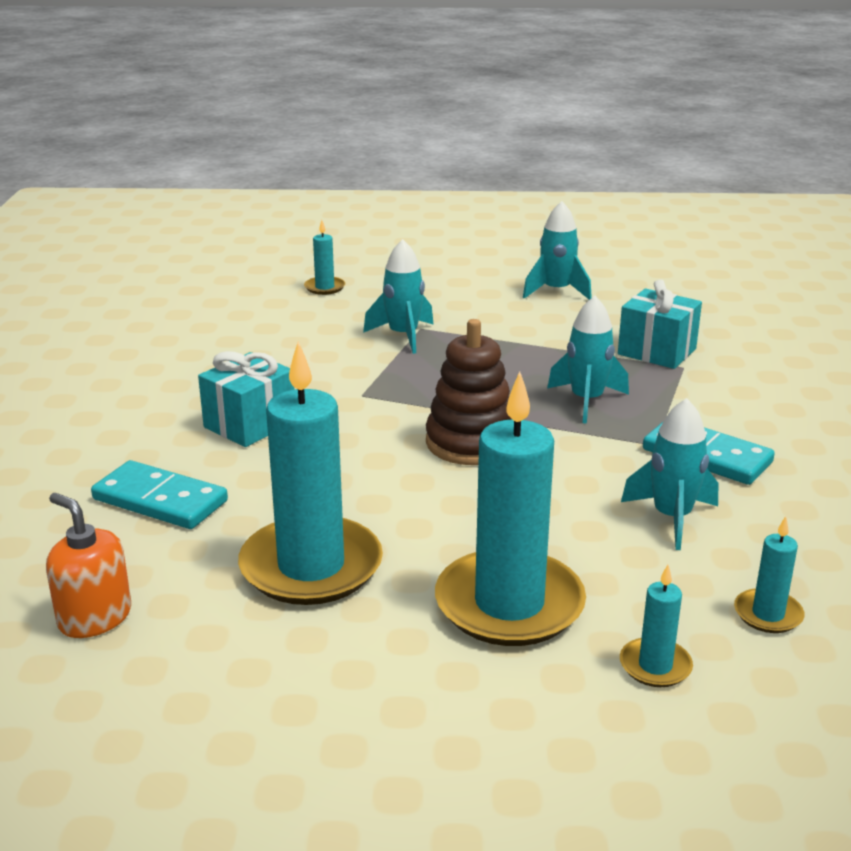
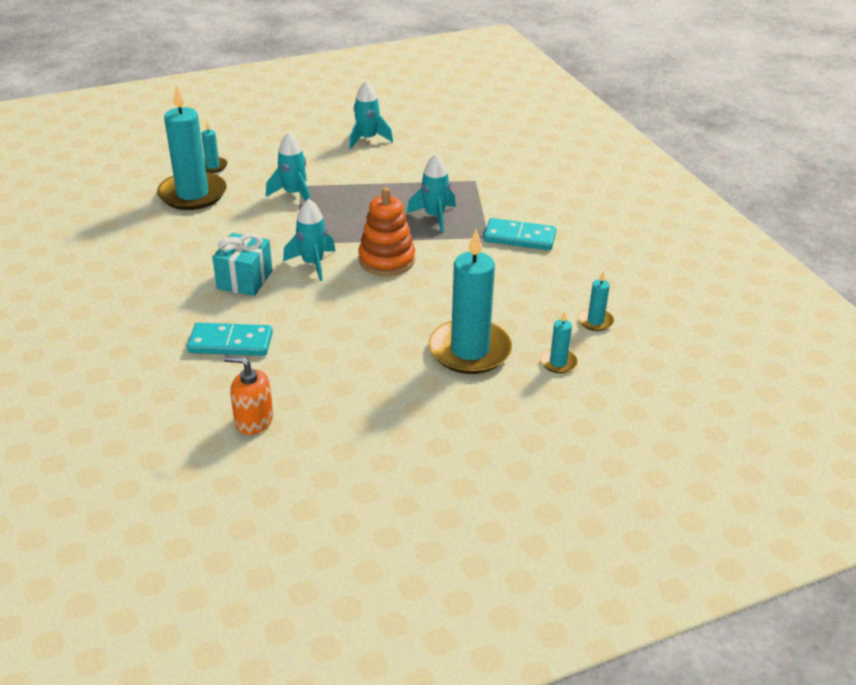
camera: 25 degrees left, 10 degrees up
turquoise candle [238,341,383,605] -> turquoise candle moved to [157,84,227,210]
brown stacking toy [426,319,513,465] -> orange stacking toy [358,187,415,276]
turquoise gift [618,279,702,369] -> none
turquoise rocket [621,398,719,550] -> turquoise rocket moved to [283,199,336,281]

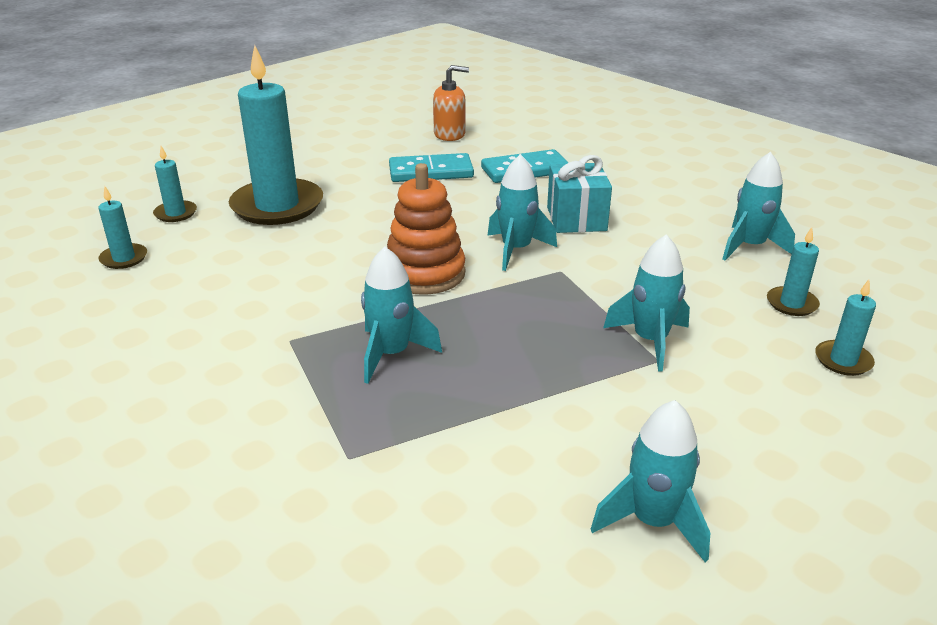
camera: 160 degrees right, 5 degrees down
turquoise candle [157,84,227,210] -> turquoise candle [767,227,820,316], size x0.45
turquoise domino [484,218,556,250] -> turquoise domino moved to [389,153,474,182]
none -> turquoise rocket [722,152,795,260]

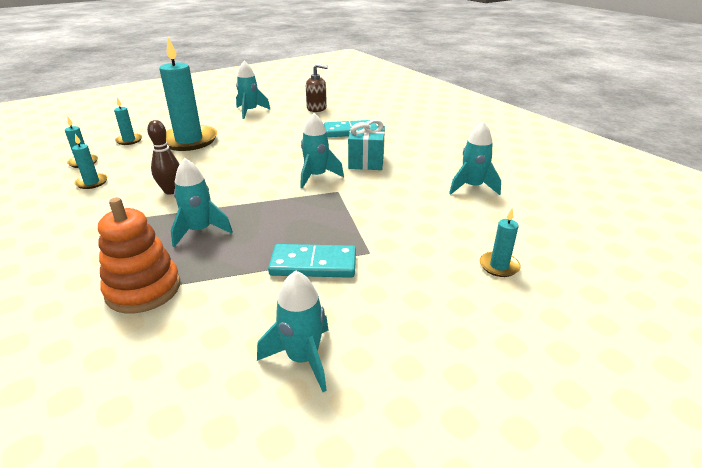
camera: 10 degrees right, 0 degrees up
orange stacking toy [387,163,465,295] -> orange stacking toy moved to [98,197,180,313]
turquoise domino [389,153,474,182] -> turquoise domino moved to [268,244,356,278]
orange soap dispenser [433,65,469,141] -> brown soap dispenser [306,64,328,112]
turquoise rocket [603,234,690,372] -> turquoise rocket moved to [236,61,271,119]
turquoise candle [767,227,820,316] -> turquoise candle moved to [72,134,108,189]
none -> brown bowling pin [147,120,179,195]

